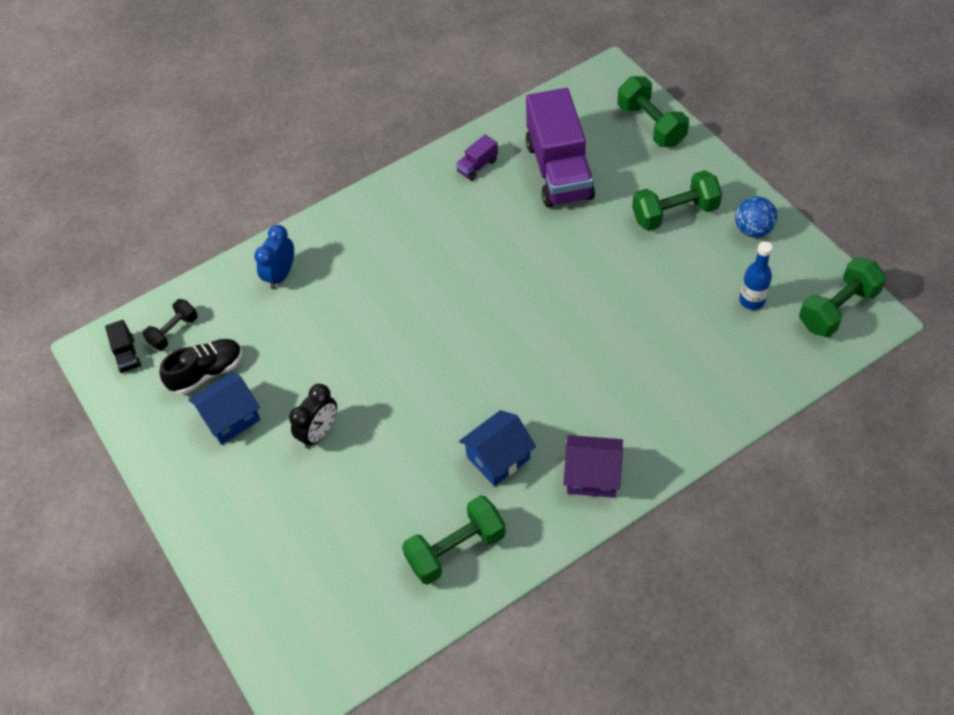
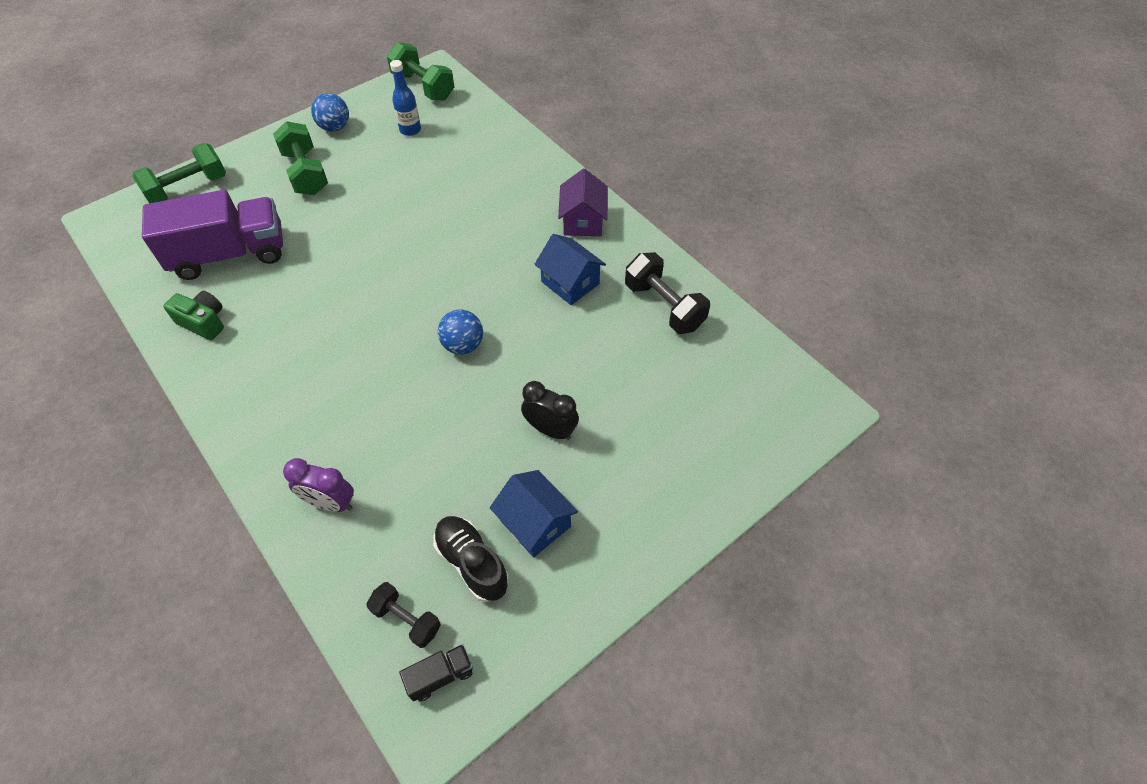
camera: 100 degrees left, 0 degrees up
blue clock [254,225,294,289] -> purple clock [283,458,354,512]
green dumbbell [402,495,506,585] -> black dumbbell [625,252,710,334]
purple truck [456,134,498,181] -> green camera [163,291,224,340]
none -> blue ball [438,309,483,355]

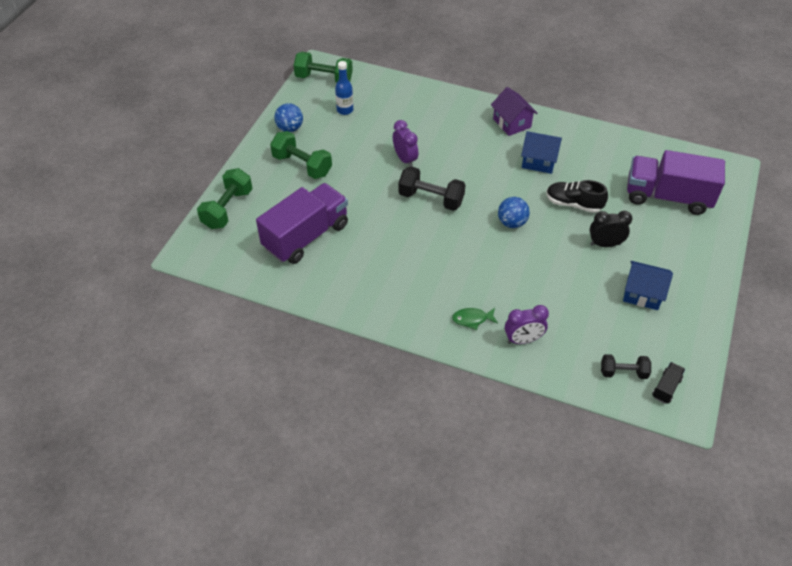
camera: 30 degrees left, 5 degrees down
green camera [163,291,224,340] -> none
black shoe [433,516,509,602] -> black shoe moved to [546,180,608,213]
black dumbbell [625,252,710,334] -> black dumbbell moved to [398,166,466,211]
none -> purple clock [393,120,418,167]
none -> green fish [452,308,498,330]
none -> purple truck [627,150,725,215]

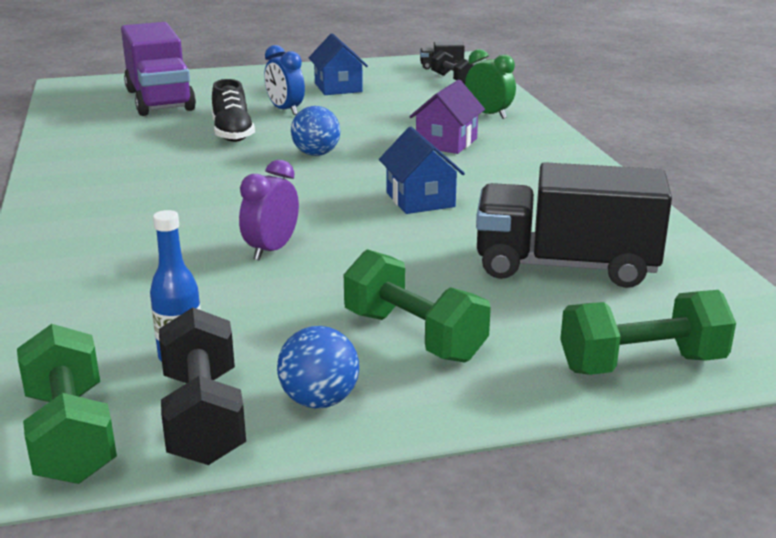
camera: 125 degrees left, 25 degrees down
purple truck [256,183,348,264] -> black truck [476,162,672,288]
green dumbbell [270,131,332,179] -> green dumbbell turned 45 degrees counterclockwise [344,249,491,363]
black dumbbell [398,166,466,211] -> black dumbbell moved to [159,307,246,465]
green fish [452,308,498,330] -> none
purple house [491,87,538,136] -> purple house moved to [409,79,485,154]
purple clock [505,305,549,344] -> green clock [465,49,516,119]
blue house [521,131,562,174] -> blue house moved to [379,127,465,214]
black clock [590,211,632,247] -> blue clock [264,45,305,115]

